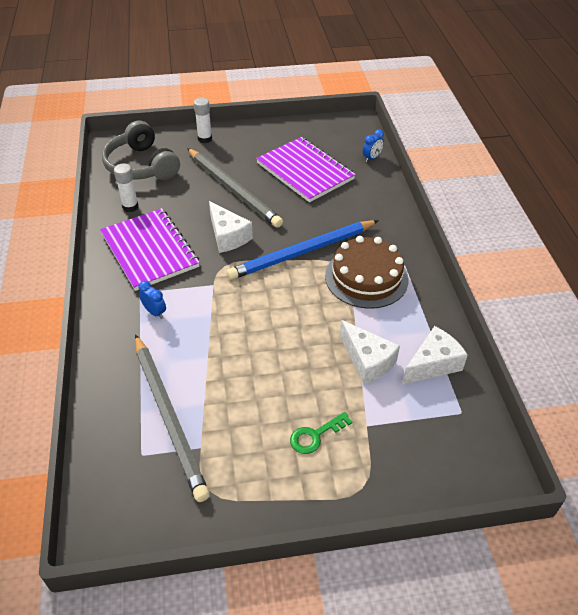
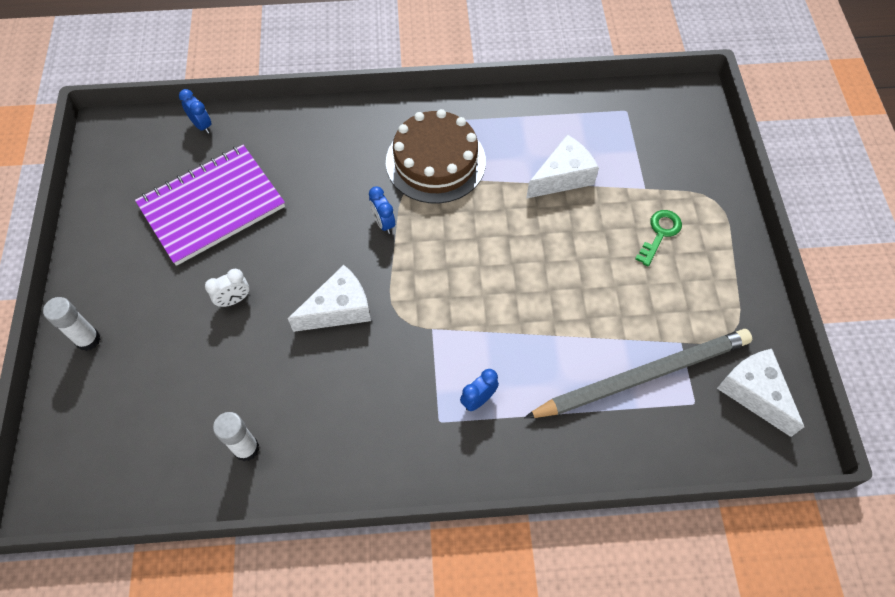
camera: 85 degrees left, 15 degrees up
purple notebook [100,208,200,291] -> none
grey headphones [102,120,180,180] -> none
grey pencil [187,148,283,228] -> white clock [205,269,249,307]
blue pencil [226,220,379,280] -> blue clock [369,186,395,234]
green key [290,412,352,454] -> green key turned 120 degrees counterclockwise [635,210,682,266]
white cheese [402,326,468,384] -> white cheese moved to [717,349,804,437]

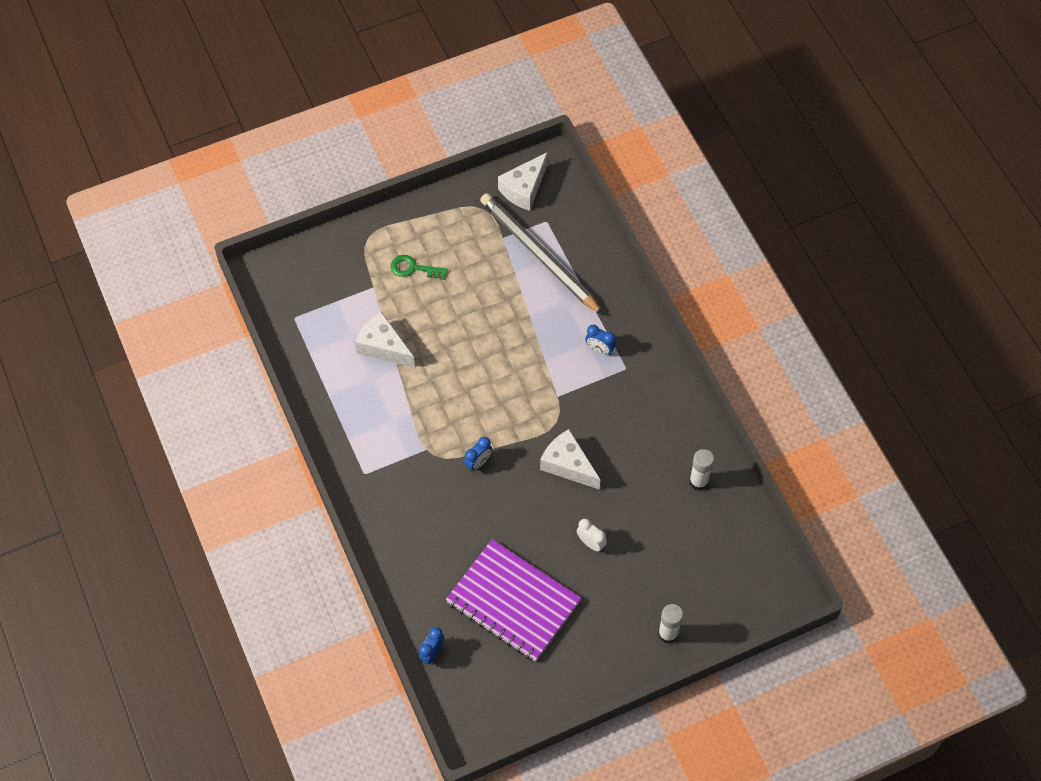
camera: 110 degrees left, 0 degrees up
brown cake [386,109,486,204] -> none

